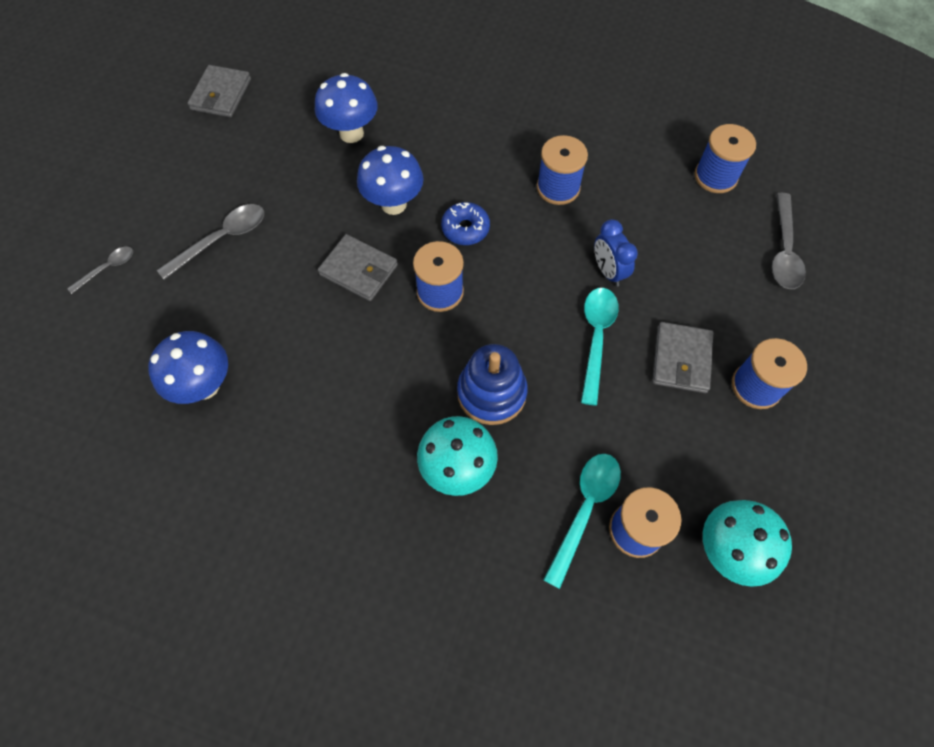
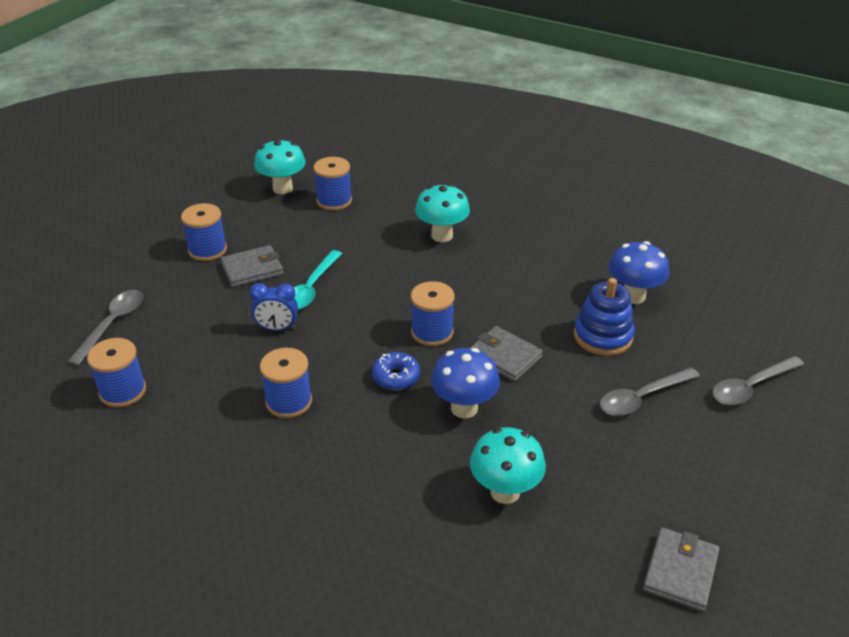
camera: 170 degrees left, 25 degrees down
grey spoon [67,246,133,294] -> grey spoon [712,356,804,405], size x1.69
blue mushroom [315,73,378,143] -> turquoise mushroom [470,427,546,504]
blue stacking toy [457,344,528,425] -> blue stacking toy moved to [574,278,635,356]
turquoise spoon [544,454,621,589] -> none
blue clock [594,219,638,287] -> blue clock turned 105 degrees clockwise [249,283,298,331]
grey wallet [652,322,713,393] -> grey wallet turned 45 degrees clockwise [220,245,283,287]

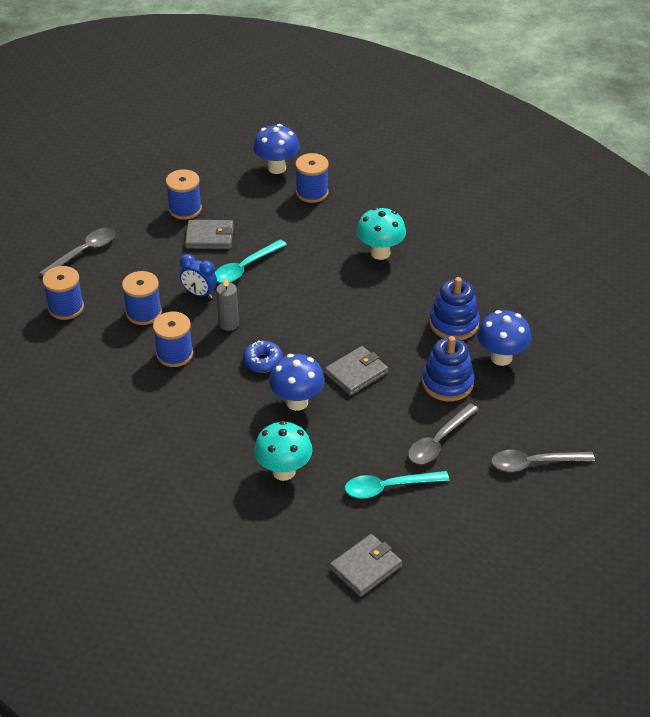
camera: 25 degrees right, 5 degrees up
turquoise mushroom [254,139,306,194] -> blue mushroom [253,124,300,174]
blue spool [411,281,455,346] -> blue spool moved to [122,271,162,325]
grey wallet [470,326,543,382] -> grey wallet turned 75 degrees clockwise [325,346,388,395]
grey spoon [600,367,700,416] -> grey spoon turned 45 degrees counterclockwise [408,403,479,464]
none -> grey candle [216,277,239,331]
none -> turquoise spoon [345,471,449,499]
none -> blue stacking toy [429,277,480,340]

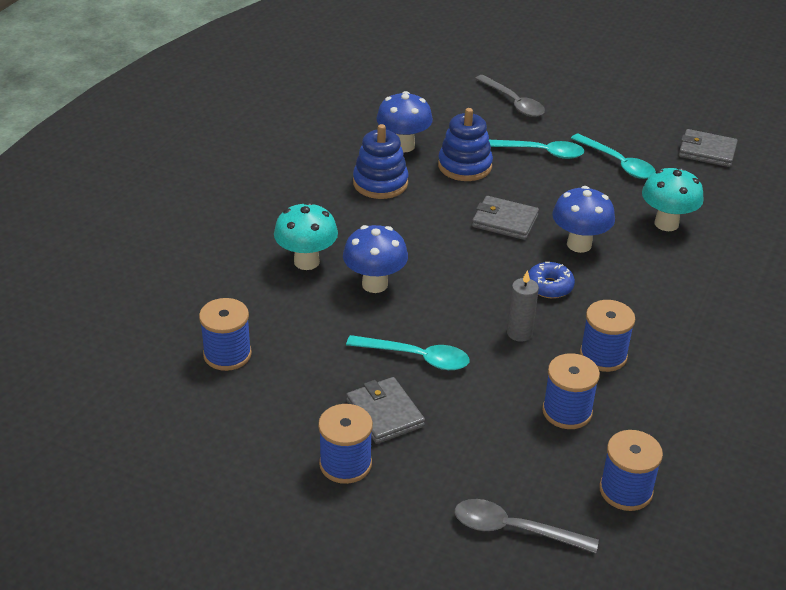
camera: 120 degrees left, 5 degrees down
blue clock [180,254,217,299] -> none
blue mushroom [253,124,300,174] -> blue mushroom moved to [343,225,408,293]
grey spoon [408,403,479,464] -> turquoise spoon [489,140,584,159]

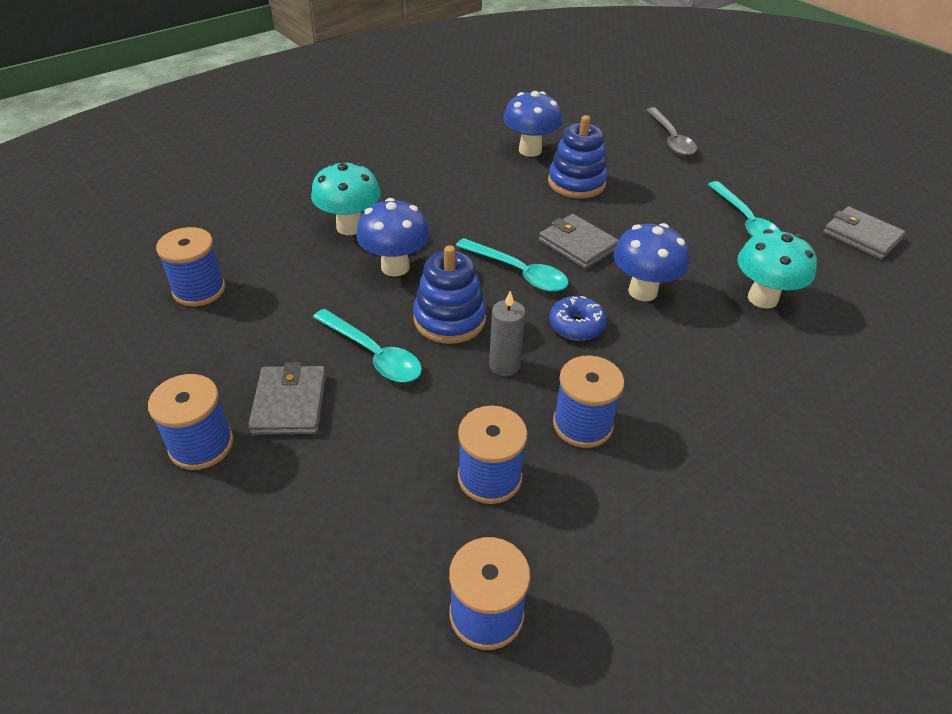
camera: 25 degrees right, 5 degrees up
blue stacking toy [353,124,409,199] -> blue stacking toy moved to [413,245,486,344]
grey spoon [455,499,599,553] -> none
turquoise spoon [489,140,584,159] -> turquoise spoon moved to [456,238,569,292]

